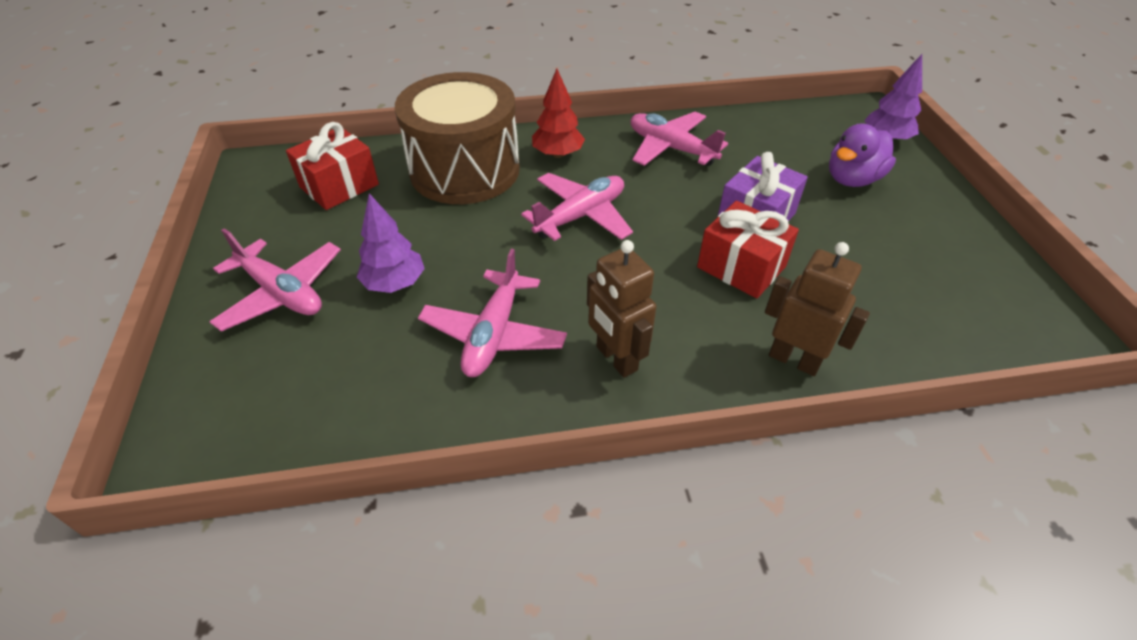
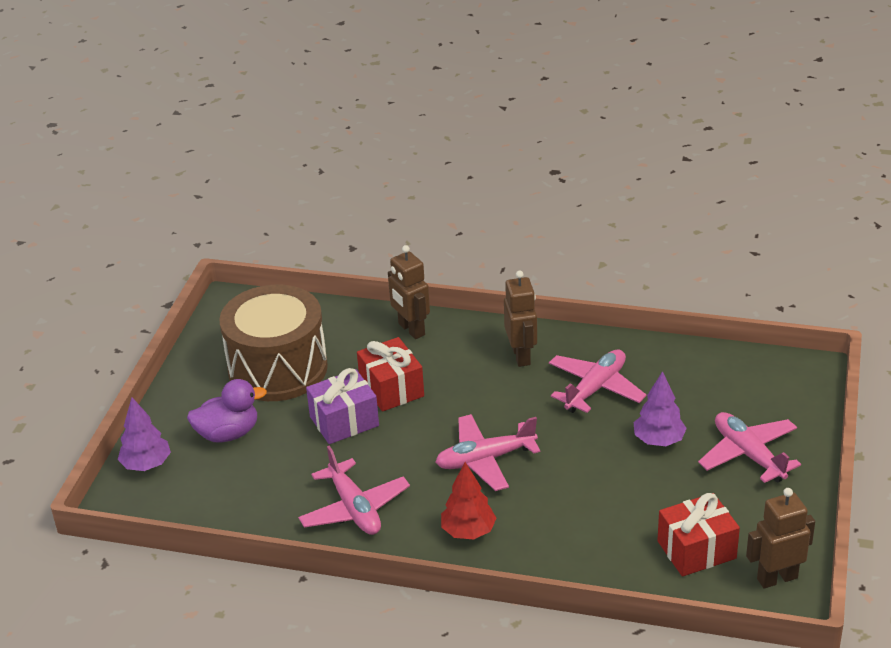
camera: 155 degrees left, 10 degrees down
brown drum [395,72,520,204] -> brown drum moved to [219,285,328,401]
none -> brown robot [746,488,815,588]

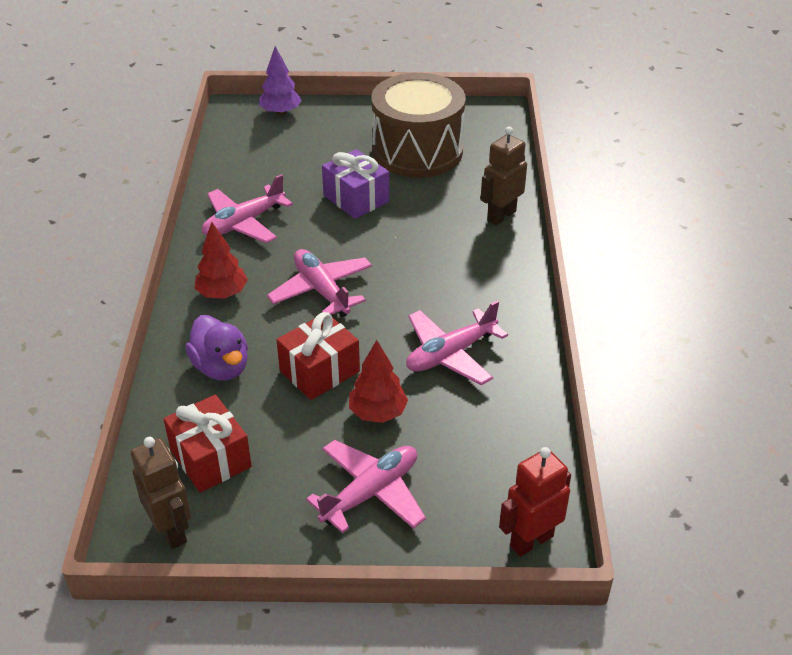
camera: 75 degrees right, 5 degrees up
purple duck [187,379,267,442] -> purple duck moved to [185,315,248,381]
red gift [357,337,424,412] -> red gift moved to [277,312,360,400]
brown robot [504,270,537,367] -> none
pink plane [549,349,647,413] -> pink plane turned 120 degrees clockwise [406,300,508,385]
purple tree [634,371,687,446] -> red tree [349,340,408,423]
none -> red robot [499,447,571,557]

